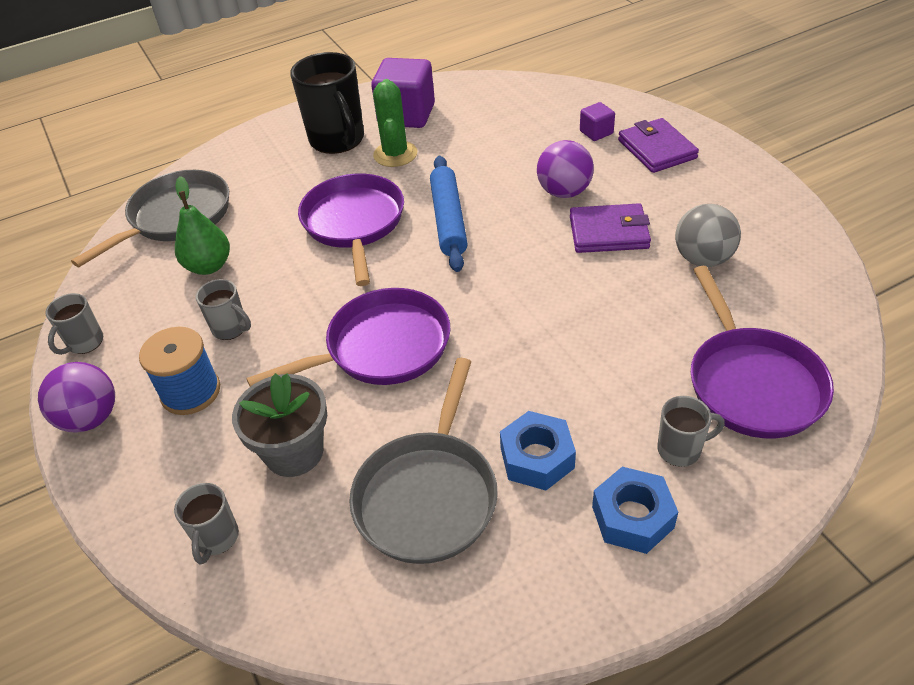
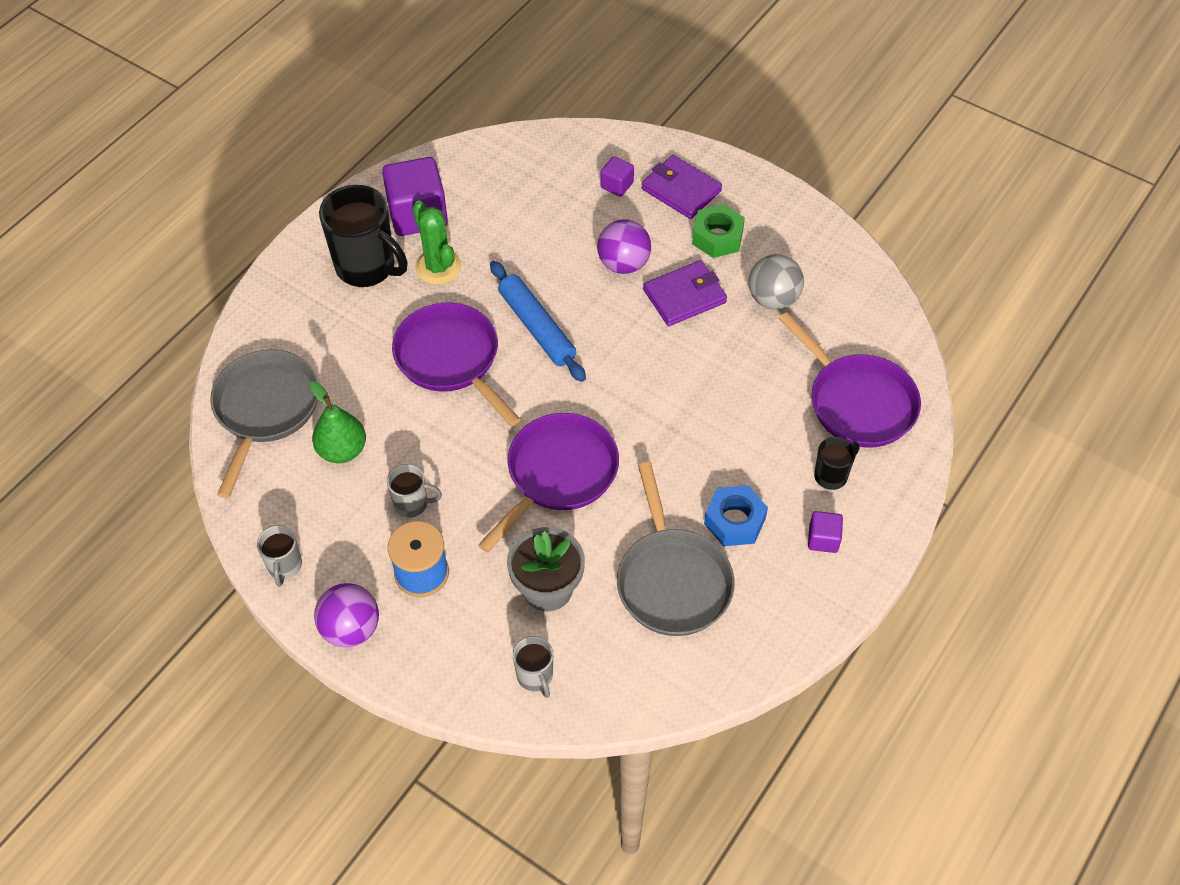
camera: 30 degrees left, 10 degrees up
blue nut [592,467,678,554] -> purple cube [808,511,843,553]
grey mug [657,396,725,467] -> black mug [814,436,860,490]
none -> green nut [692,204,745,258]

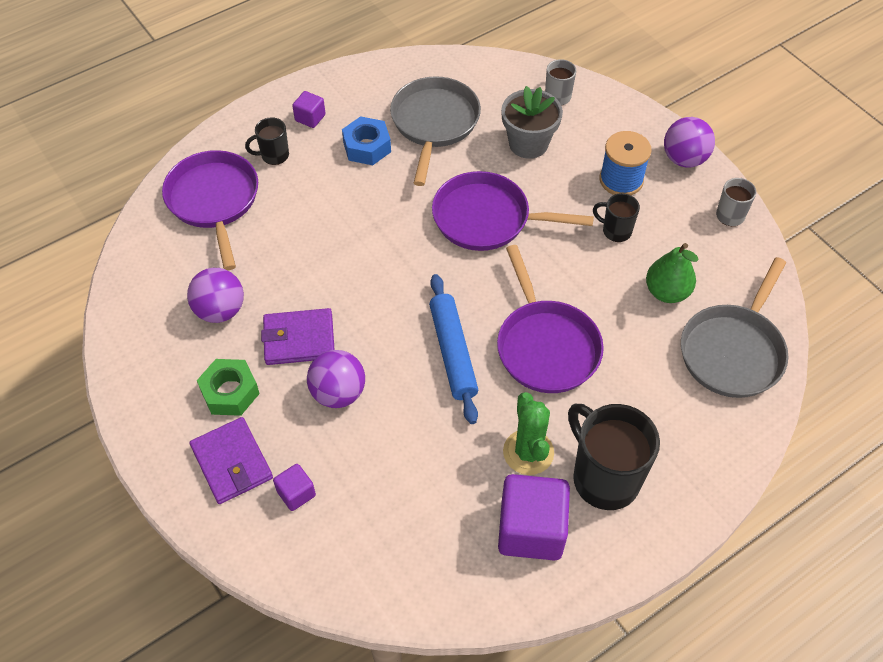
camera: 160 degrees left, 0 degrees up
grey mug [387,464,442,518] -> black mug [593,193,640,242]
purple pan [478,413,619,552] -> purple pan turned 45 degrees clockwise [432,171,594,251]
grey ball [749,254,804,310] -> purple ball [187,268,244,323]

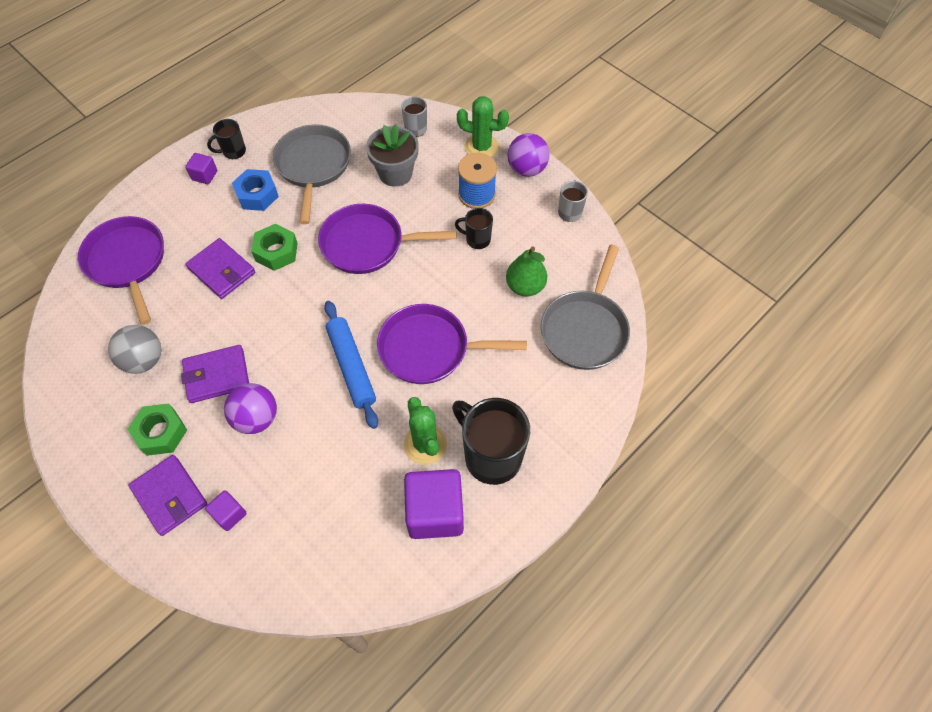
camera: 10 degrees left, 5 degrees up
purple ball [187,268,244,323] -> grey ball [108,325,161,374]
black mug [245,117,289,165] -> black mug moved to [207,119,246,159]
purple pan [497,245,604,393] -> purple pan turned 120 degrees clockwise [377,304,527,384]
none -> purple wallet [185,238,255,299]
none -> green nut [251,224,298,271]
none -> green cactus [457,96,509,157]

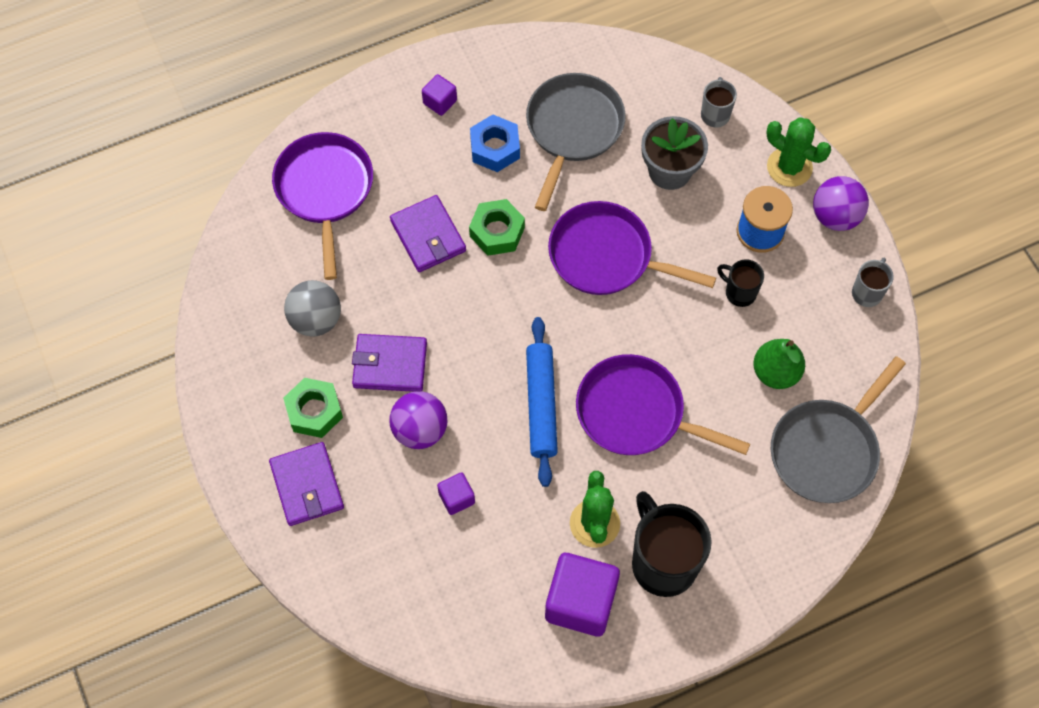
camera: 20 degrees right, 5 degrees up
purple cube [205,490,247,531] -> purple cube moved to [437,472,475,515]
black mug [207,119,246,159] -> none

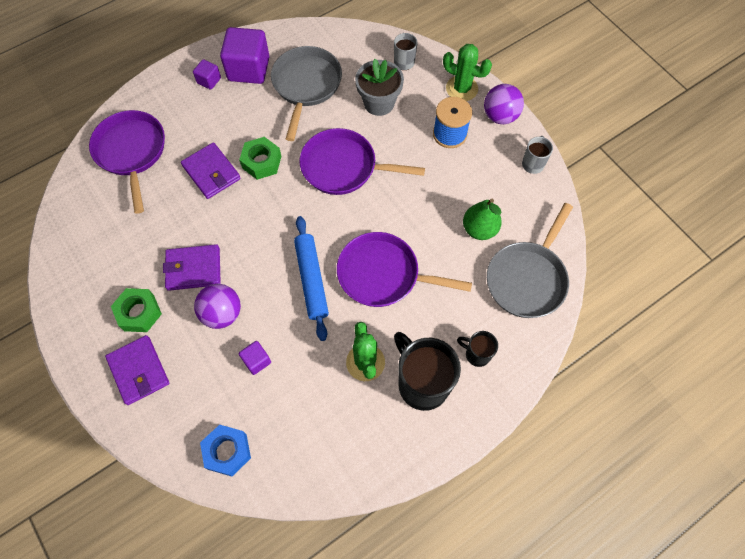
camera: 10 degrees left, 0 degrees up
grey ball [284,280,341,337] -> none
blue nut [470,114,520,172] -> blue nut moved to [200,425,251,476]
purple cube [545,553,620,636] -> purple cube moved to [220,27,270,84]
black mug [717,259,764,307] -> black mug moved to [457,331,498,367]

